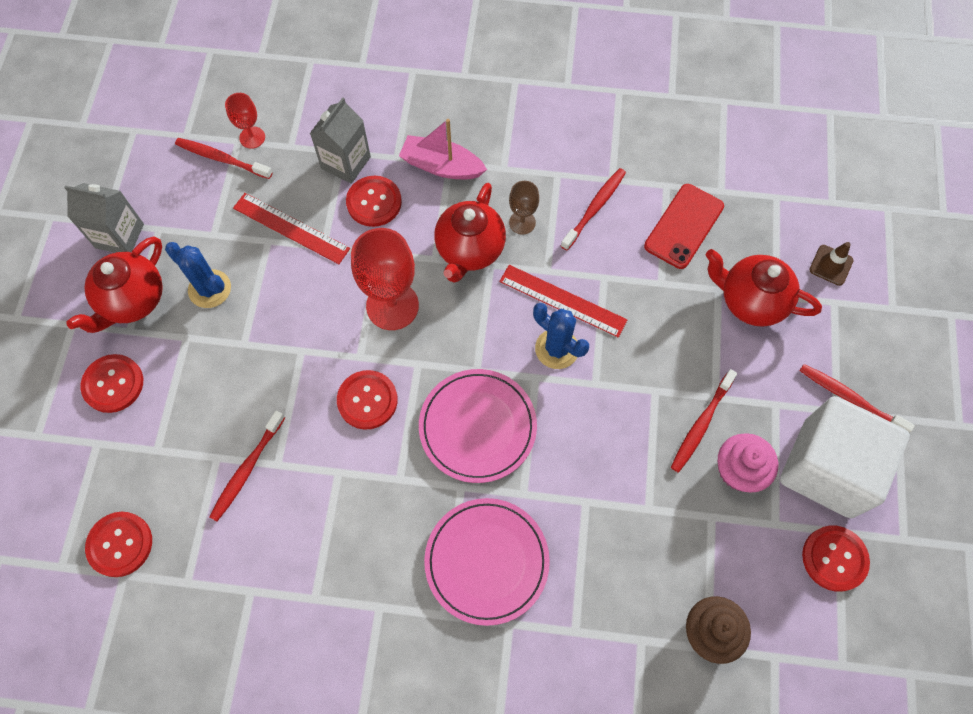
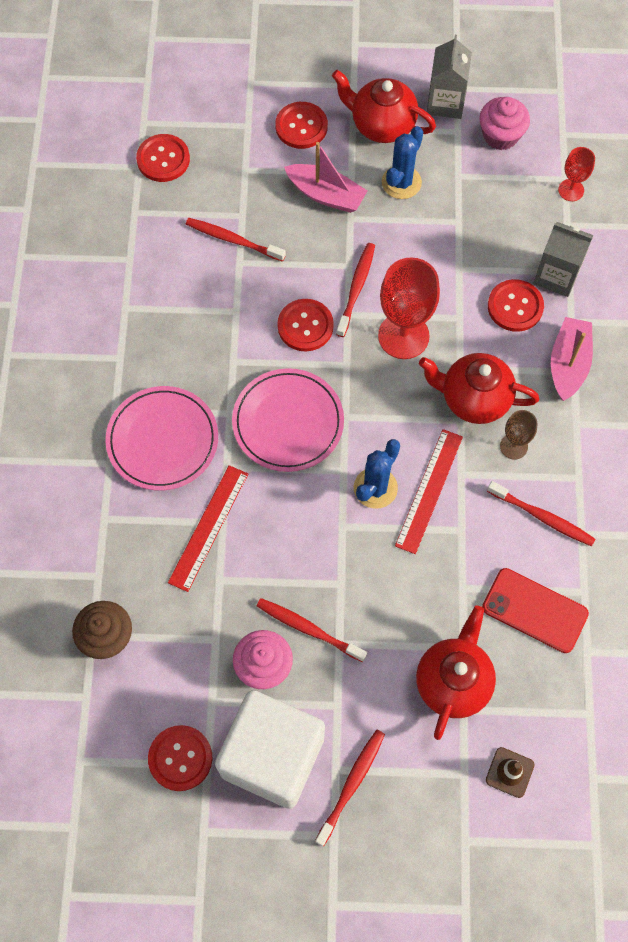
camera: 85 degrees right, 0 degrees up
red toothbrush [175,138,272,179] -> red toothbrush moved to [336,243,375,337]
red ruler [233,193,350,264] -> red ruler moved to [168,465,248,592]
none -> pink boat [284,142,368,213]
none -> pink cupcake [479,97,530,150]

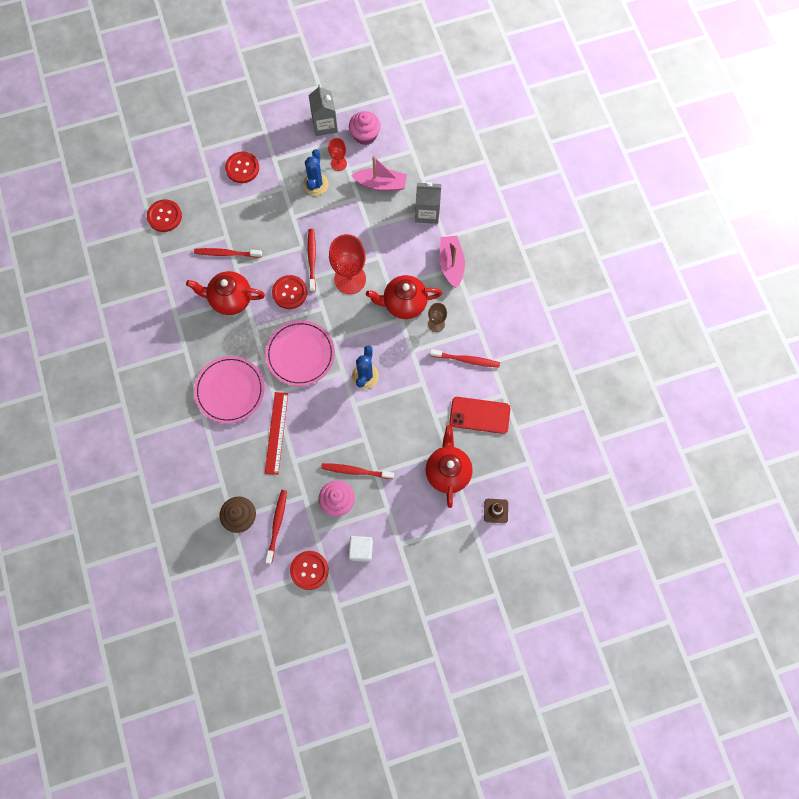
camera: 20 degrees left, 5 degrees up
white cube [215,690,325,809] -> white cube [348,536,373,562], size x0.45
pink boat [284,142,368,213] -> pink boat moved to [351,156,407,191]
red toothbrush [315,730,385,847] -> red toothbrush moved to [265,490,287,564]
red teapot [332,70,436,143] -> red teapot moved to [186,271,265,315]
red ruler [395,429,463,554] -> none
red button [488,279,544,332] -> none
red goblet [558,147,595,201] -> red goblet moved to [328,138,347,171]

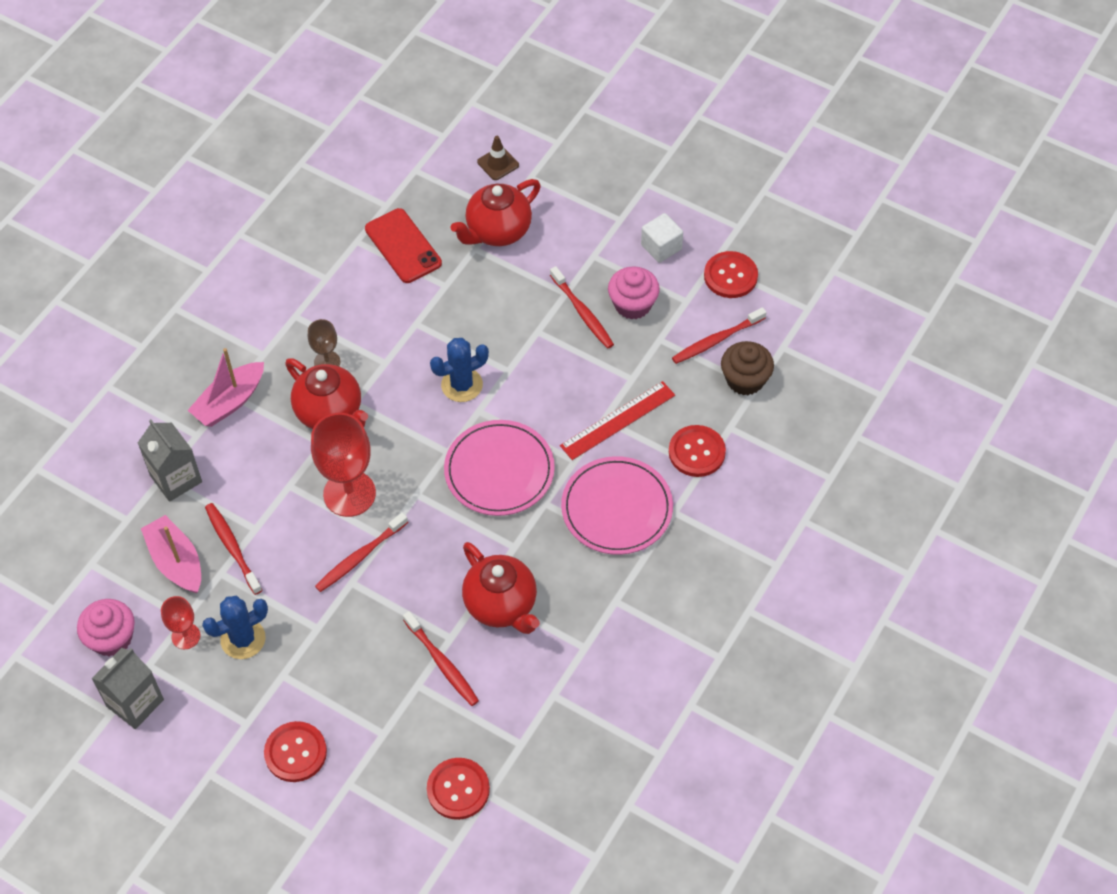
camera: 130 degrees left, 15 degrees down
red button [272,275,307,309] -> red button moved to [669,425,726,477]
red toothbrush [430,349,500,368] -> red toothbrush moved to [205,503,262,595]

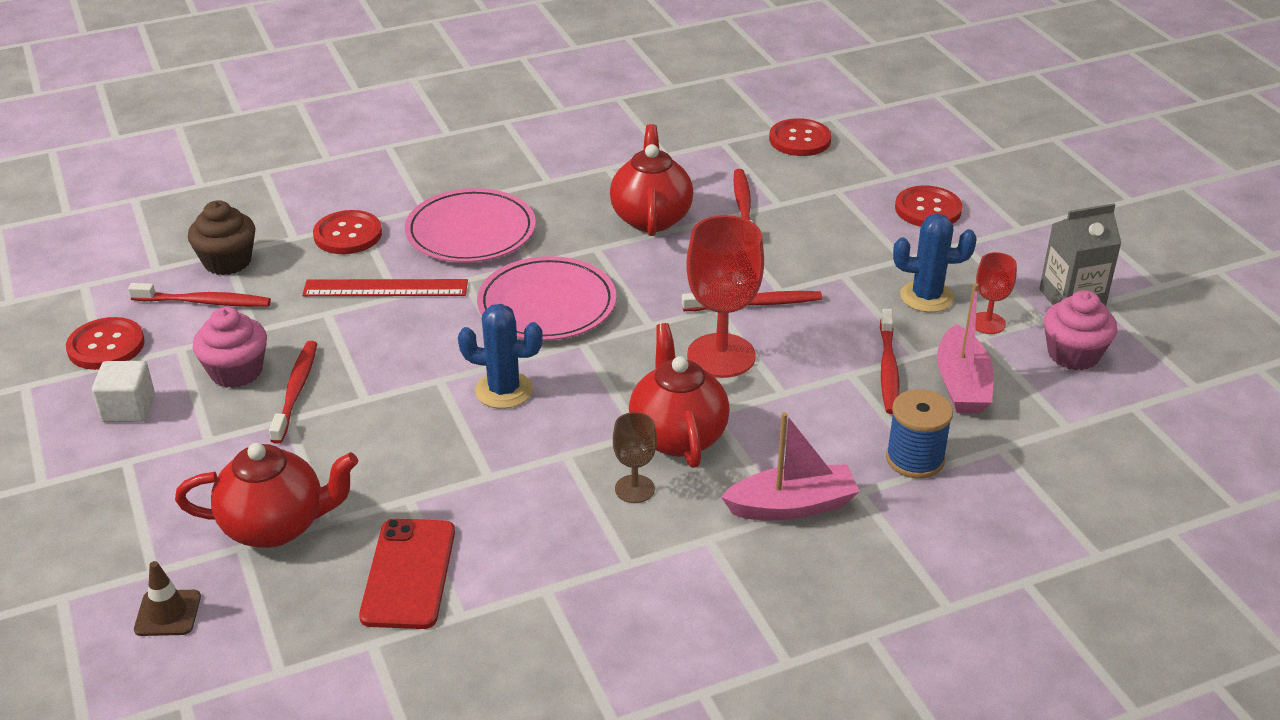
camera: 145 degrees left, 20 degrees down
grey carton [138,420,202,502] -> blue spool [886,389,953,479]

